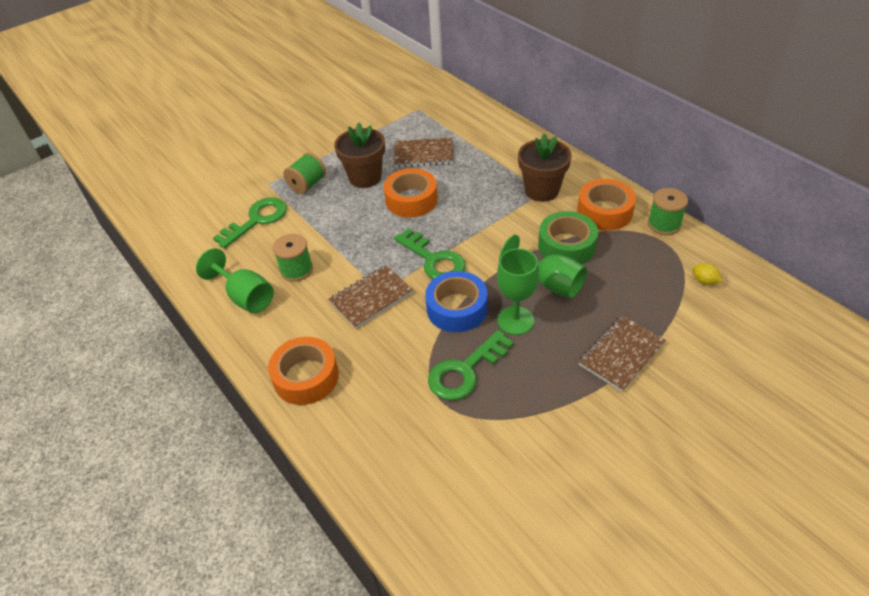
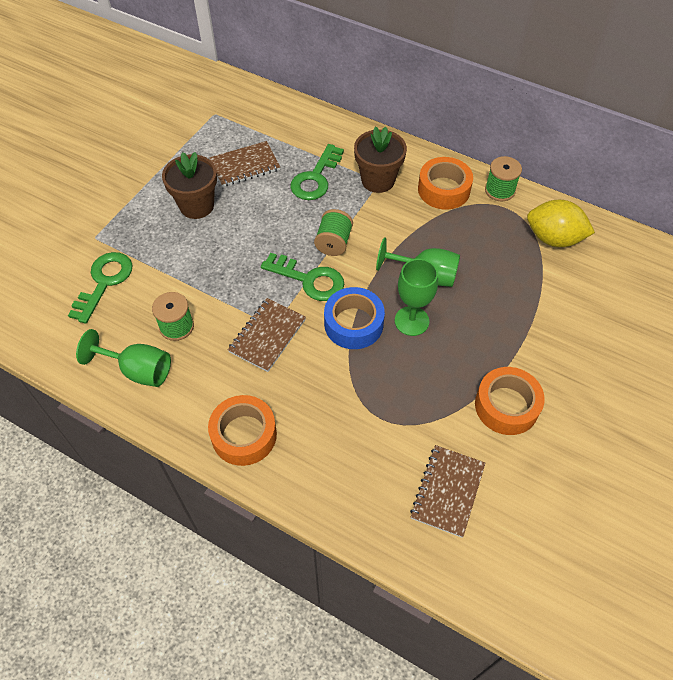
camera: 25 degrees left, 10 degrees up
green spool [283,152,326,194] -> green spool moved to [314,209,353,256]
orange tape [384,168,438,218] -> orange tape moved to [475,367,545,435]
green key [428,330,514,401] -> green key moved to [290,144,344,200]
green tape [538,211,598,264] -> none
brown notebook [578,315,666,392] -> brown notebook moved to [410,445,485,538]
yellow lemon [692,263,722,285] -> yellow lemon [527,200,595,247], size x2.36

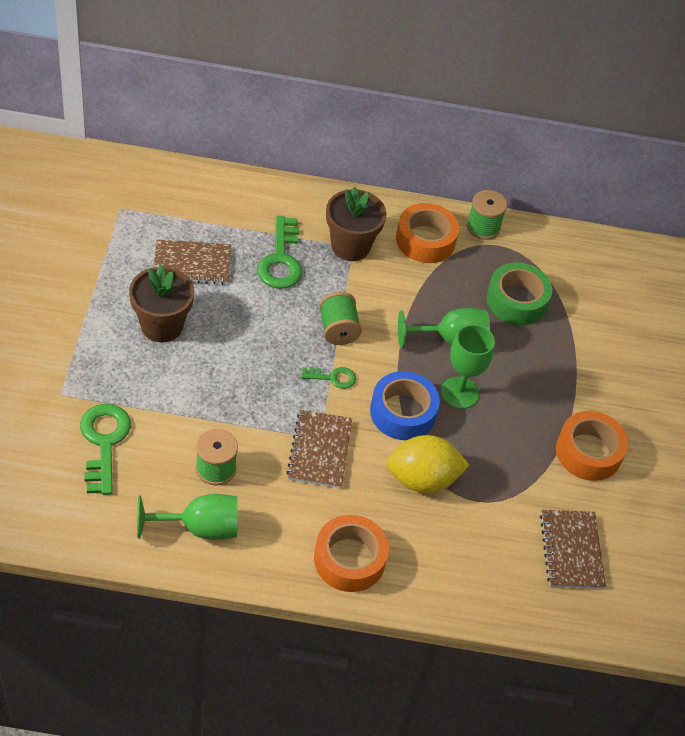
camera: 30 degrees left, 5 degrees down
brown notebook [209,141,280,187] -> brown notebook turned 45 degrees clockwise [154,239,231,285]
green key [261,253,344,301] -> green key [301,367,356,389], size x0.55
yellow lemon [527,200,595,247] -> yellow lemon moved to [386,435,469,493]
none -> green tape [486,262,552,325]

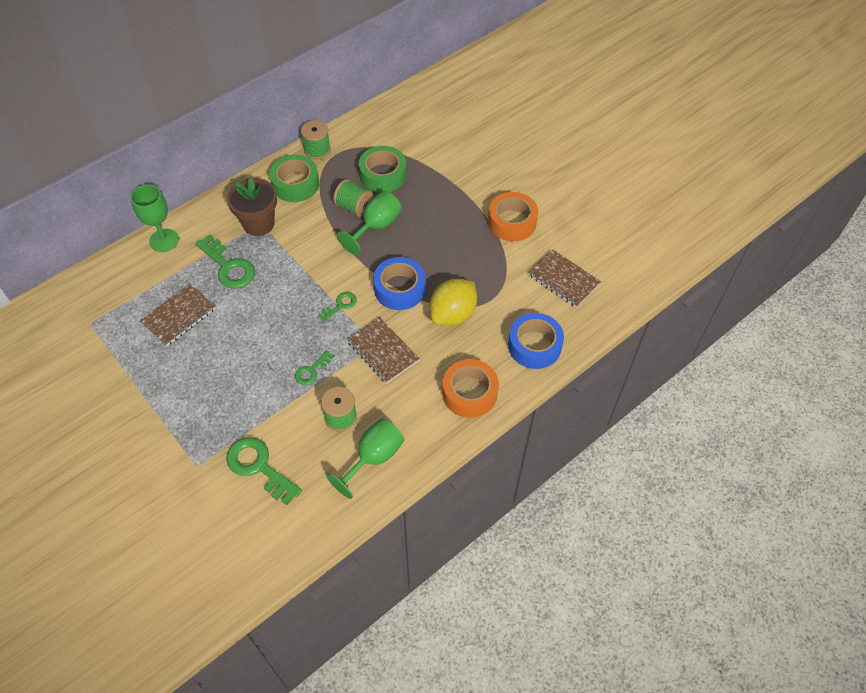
camera: 40 degrees left, 5 degrees up
brown flower pot [129,265,194,343] -> none
green spool [319,292,362,345] -> green spool moved to [333,179,373,217]
orange tape [396,203,459,263] -> green tape [269,155,319,202]
green goblet [441,324,495,409] -> green goblet moved to [131,185,179,252]
none -> green key [295,350,334,385]
none -> blue tape [508,313,564,369]

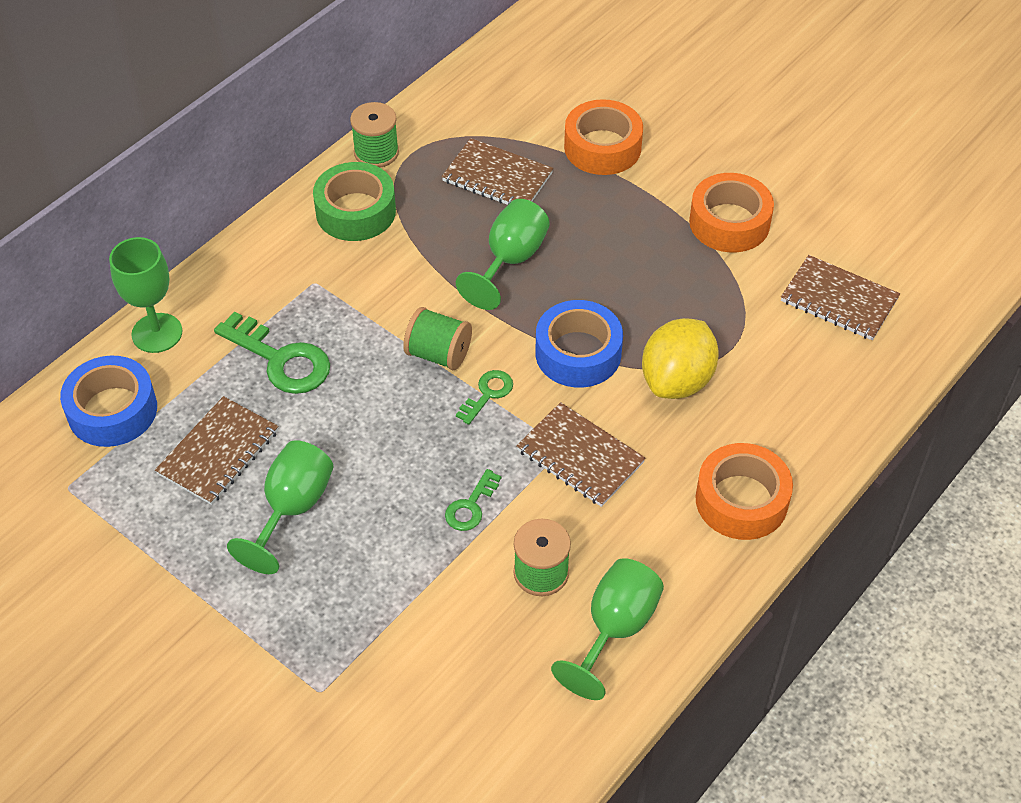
camera: 10 degrees left, 5 degrees down
green key [226,437,302,505] -> none
brown flower pot [227,178,277,236] -> none
green spool [333,179,373,217] -> green spool moved to [403,307,472,370]
green tape [359,146,407,193] -> brown notebook [442,138,553,205]
blue tape [508,313,564,369] -> blue tape moved to [60,356,157,447]
none -> green goblet [227,440,333,574]
none -> orange tape [564,99,643,175]

